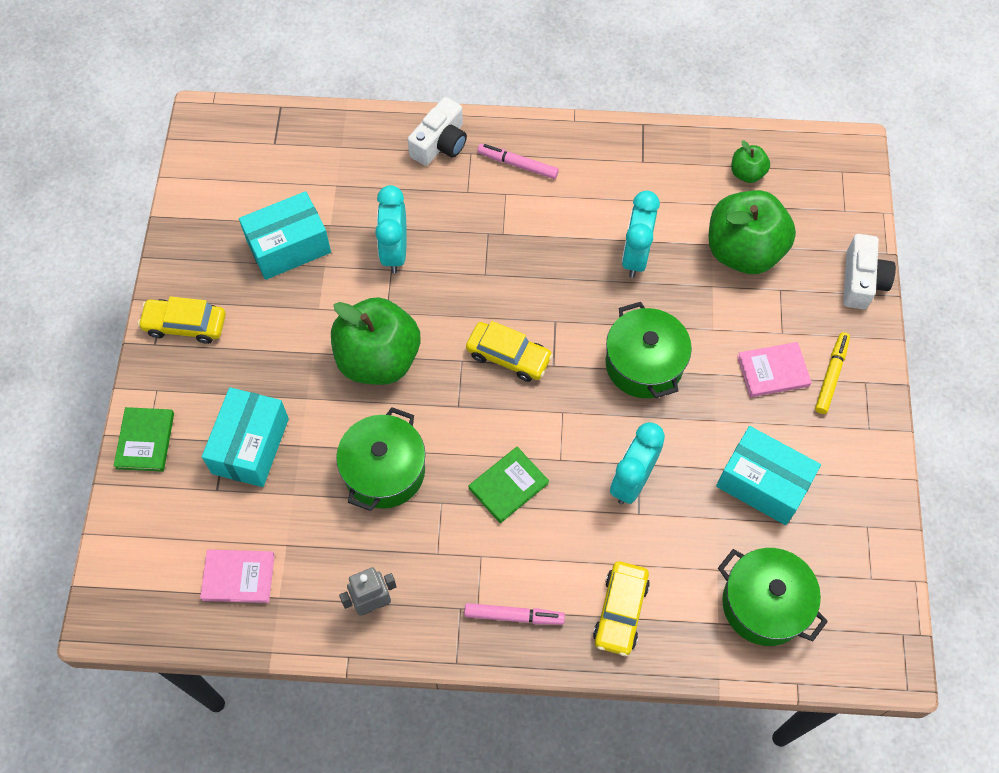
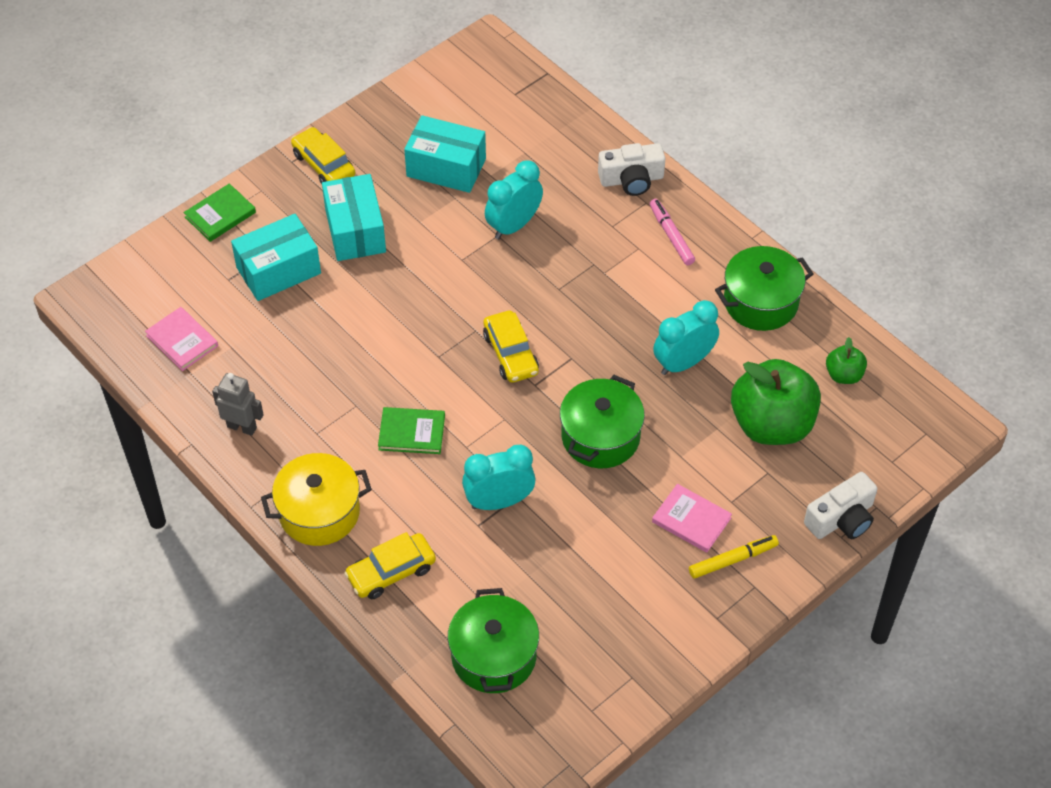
camera: 45 degrees right, 10 degrees down
green apple [331,297,420,385] -> none
green pot [336,407,426,511] -> green pot moved to [715,246,814,331]
pink marker [464,603,565,625] -> yellow pot [261,453,372,546]
turquoise box [716,426,821,525] -> turquoise box moved to [322,174,386,261]

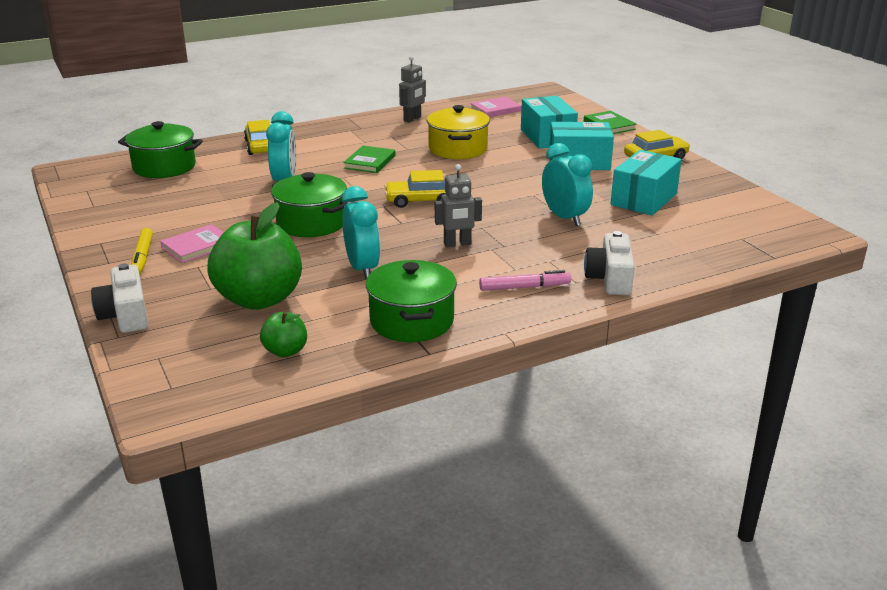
camera: 105 degrees right, 25 degrees down
yellow pot [261,453,372,546] -> yellow pot moved to [427,105,490,159]
none -> grey robot [435,164,482,247]

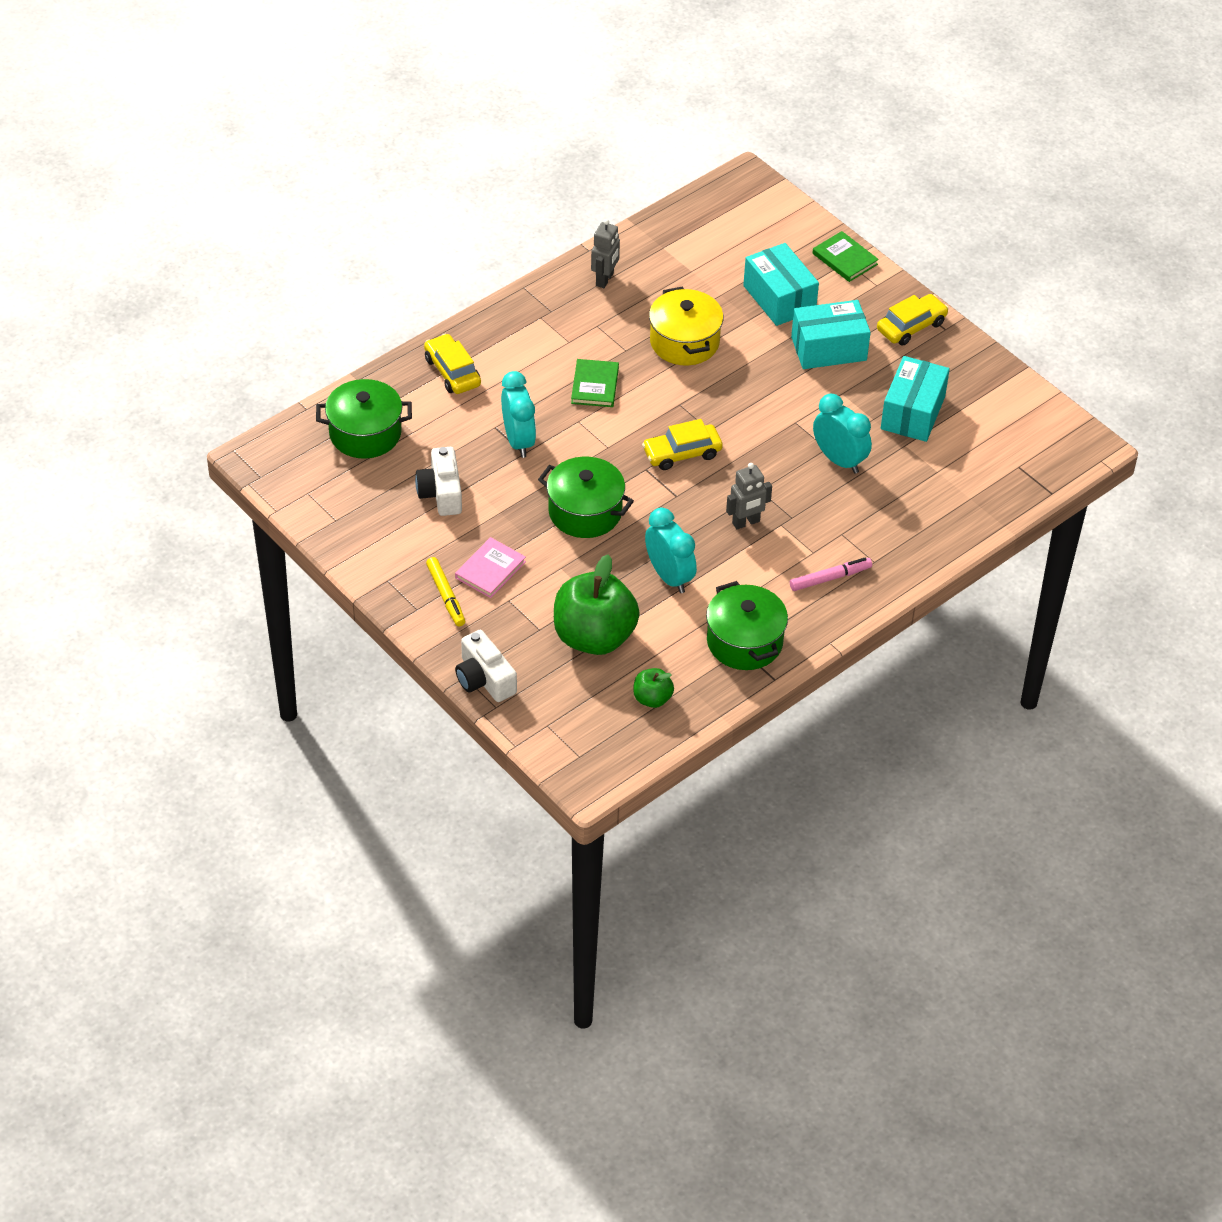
camera: 15 degrees left, 20 degrees up
pink book [470,97,522,117] -> none
white camera [584,231,635,295] -> white camera moved to [415,447,462,516]

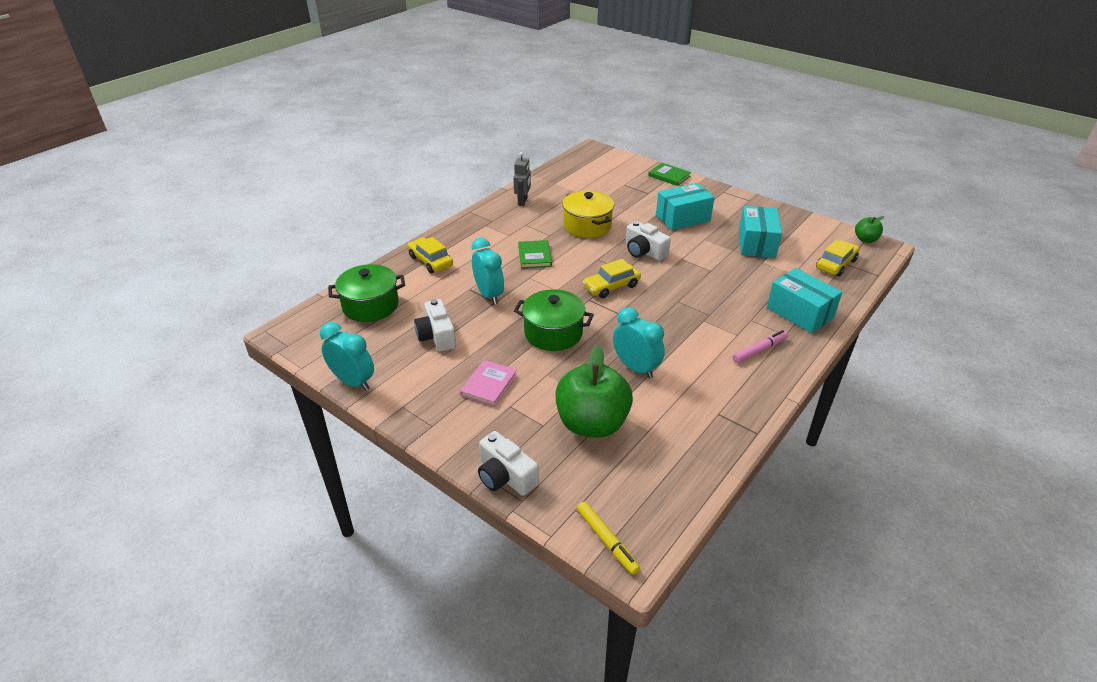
camera: 10 degrees left, 10 degrees down
yellow marker [426,557,465,626] -> yellow marker moved to [577,502,640,575]
green apple [633,668,674,708] -> green apple moved to [855,216,884,243]
green pot [706,581,788,670] -> none
grey robot [726,463,772,529] -> none
turquoise box [743,243,819,326] -> turquoise box moved to [767,268,842,333]
turquoise clock [813,394,872,474] -> turquoise clock moved to [320,322,374,391]
yellow car [877,294,949,345] -> yellow car moved to [816,240,860,276]
none -> white camera [626,221,671,261]

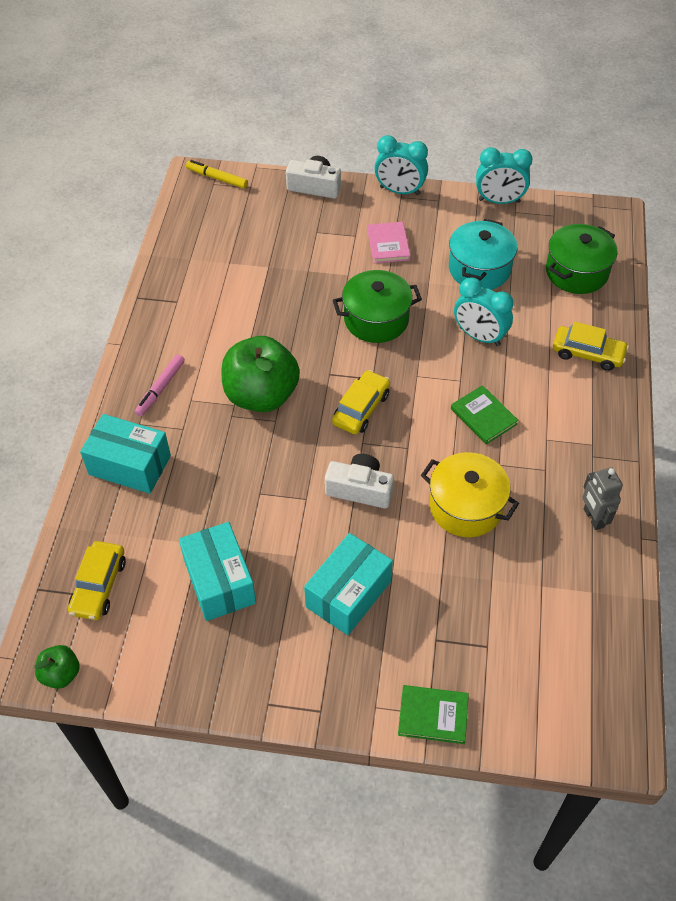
camera: 150 degrees right, 15 degrees up
white camera [414,299,456,352] -> turquoise pot [449,219,517,290]
green apple [555,346,633,438] -> green apple moved to [222,336,300,412]
turquoise clock [613,307,665,379] -> turquoise clock moved to [374,135,428,196]

